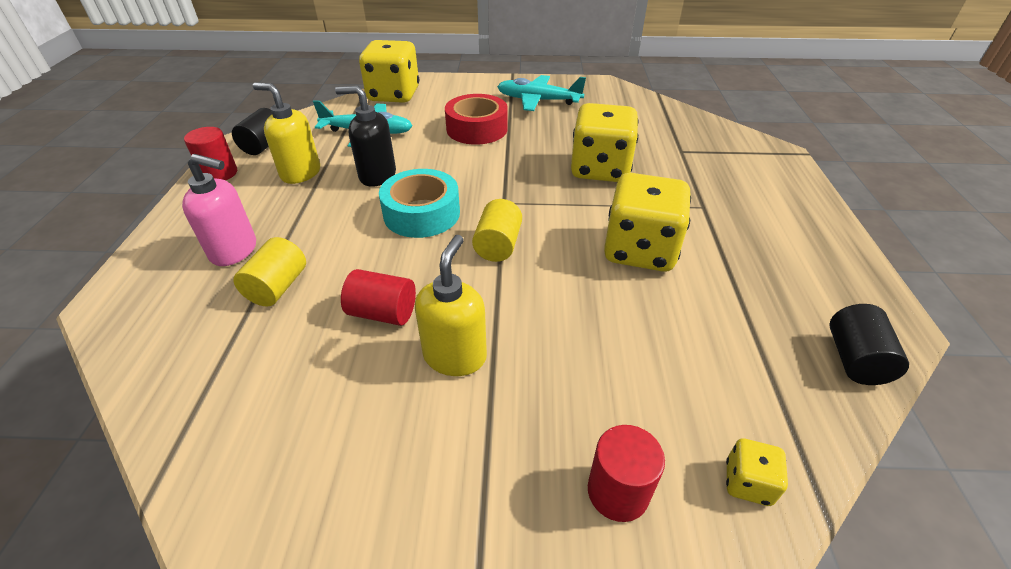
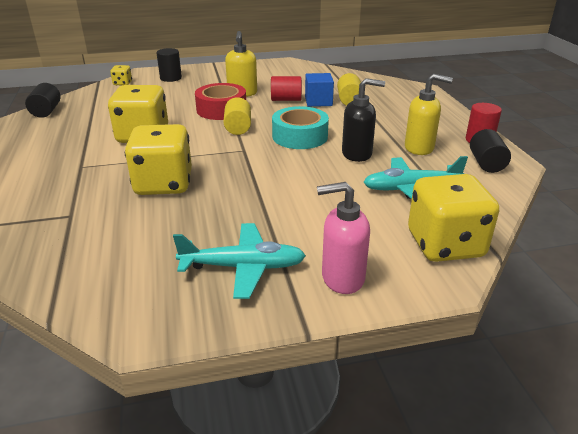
camera: 165 degrees right, 10 degrees down
pink soap dispenser [182,154,256,266] -> pink soap dispenser moved to [317,182,370,294]
red tape [445,94,508,145] -> red tape moved to [195,83,246,120]
red cylinder [588,425,665,522] -> black cylinder [157,48,182,82]
none -> blue cube [305,73,334,107]

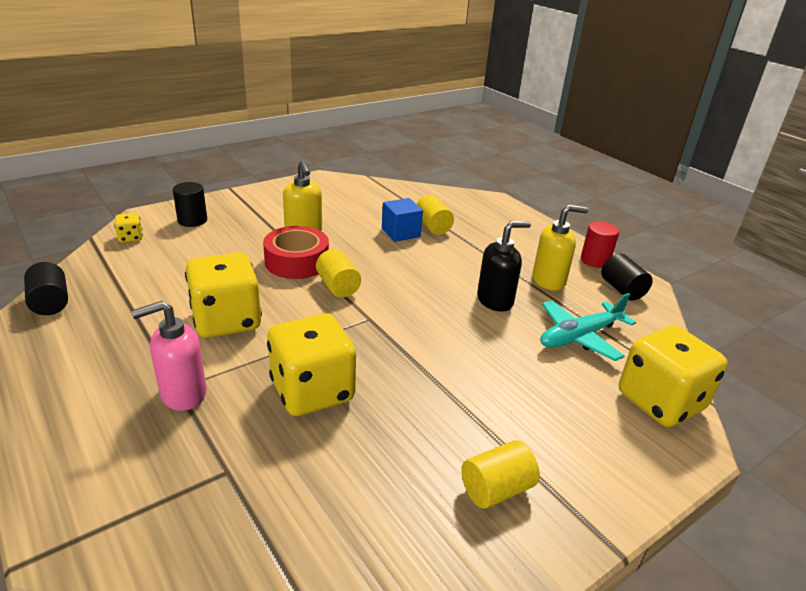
camera: 25 degrees left, 0 degrees up
turquoise plane [173,223,306,299] -> yellow cylinder [461,440,540,509]
red cylinder [271,76,302,101] -> none
turquoise tape [272,106,329,149] -> none
pink soap dispenser [317,182,370,294] -> pink soap dispenser moved to [131,301,207,411]

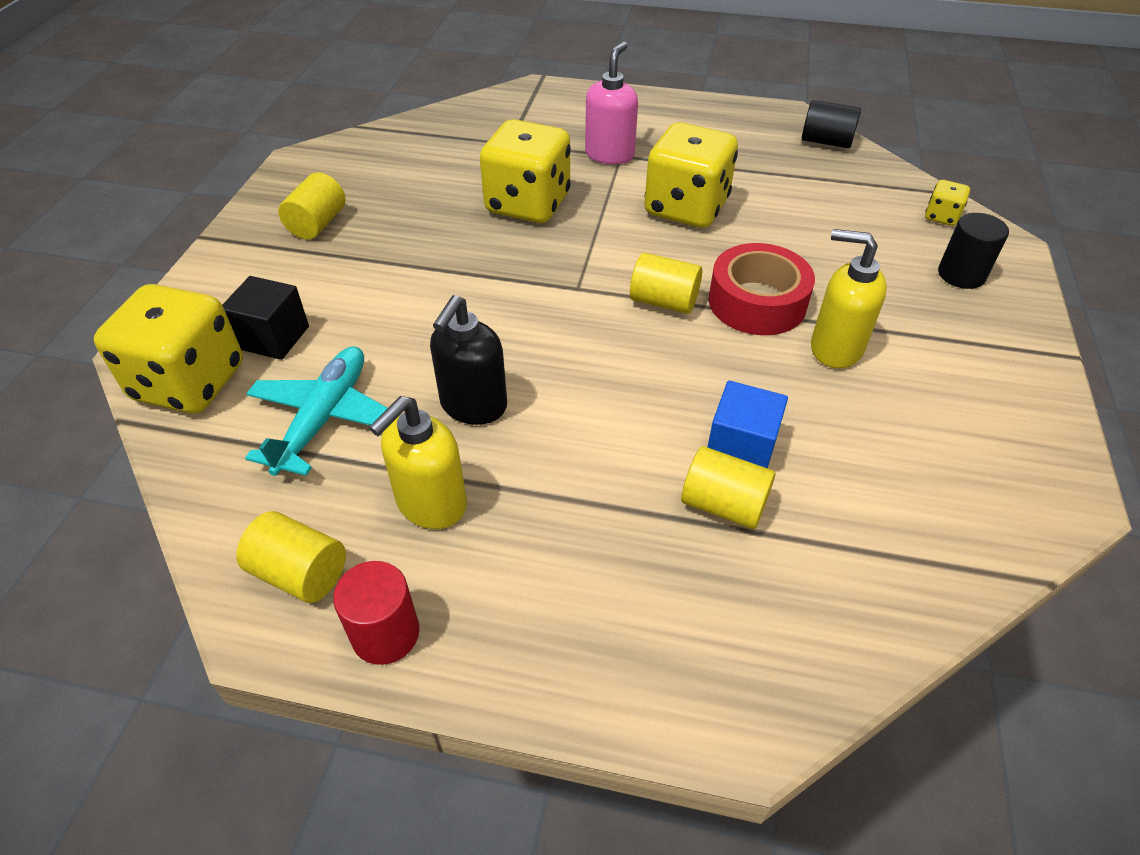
camera: 140 degrees right, 15 degrees up
black cylinder [601,254,653,300] -> yellow cylinder [236,511,346,603]
none -> black cube [223,276,309,360]

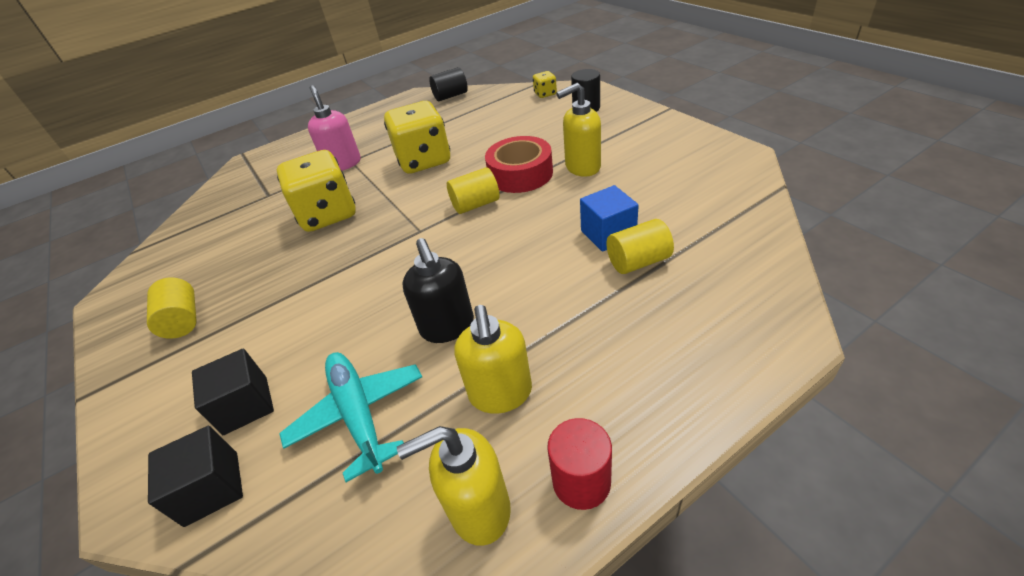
camera: 40 degrees left, 5 degrees down
yellow dice [94,284,243,414] -> black cube [148,426,243,527]
yellow cylinder [236,511,346,603] -> yellow soap dispenser [397,426,511,546]

